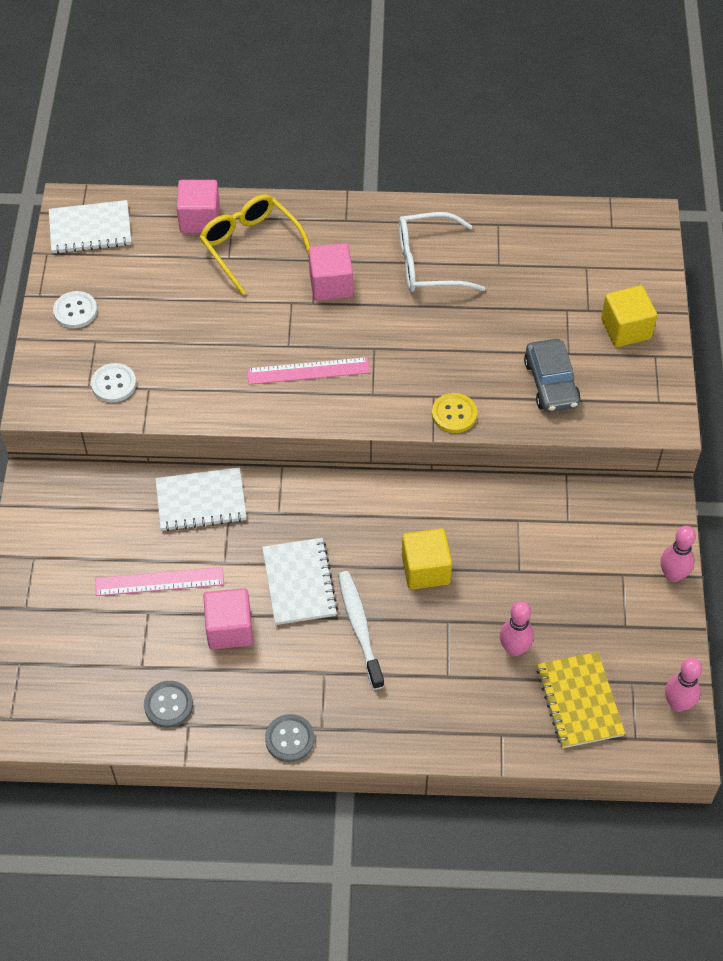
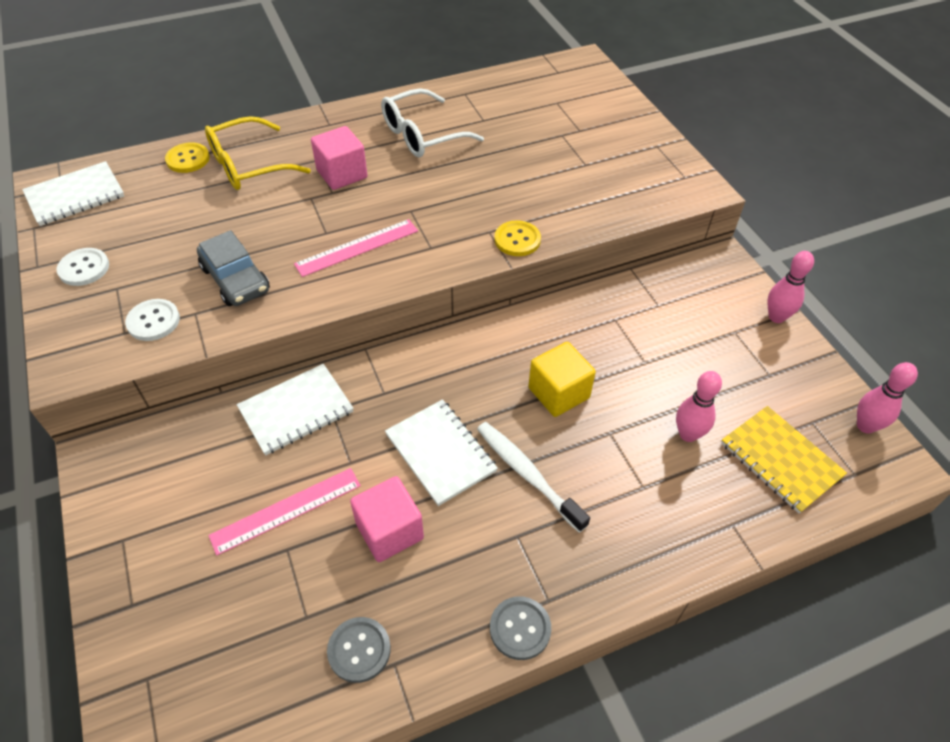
camera: 25 degrees left, 5 degrees down
pink cube [177,180,220,233] -> yellow button [165,142,210,173]
yellow glasses [199,194,310,295] -> yellow glasses turned 60 degrees counterclockwise [205,116,311,190]
grey car [524,339,581,412] -> grey car moved to [197,230,270,306]
yellow cube [601,286,657,347] -> none

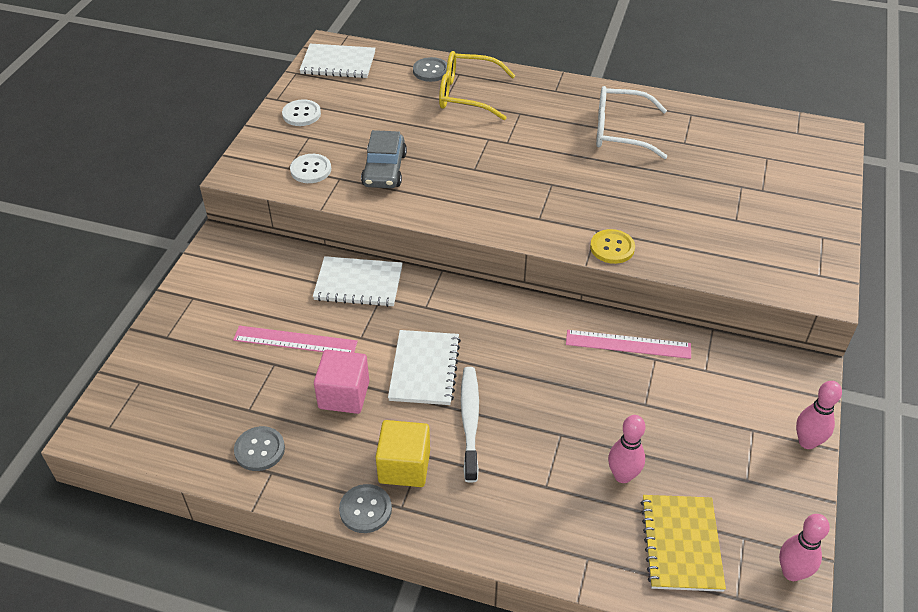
camera: 40 degrees right, 5 degrees down
yellow button [165,142,210,173] -> grey button [413,57,447,82]
pink ruler [294,219,418,277] -> pink ruler moved to [566,330,691,359]
pink cube [311,126,368,190] -> none
yellow cube [528,342,596,417] -> yellow cube moved to [376,420,430,487]

